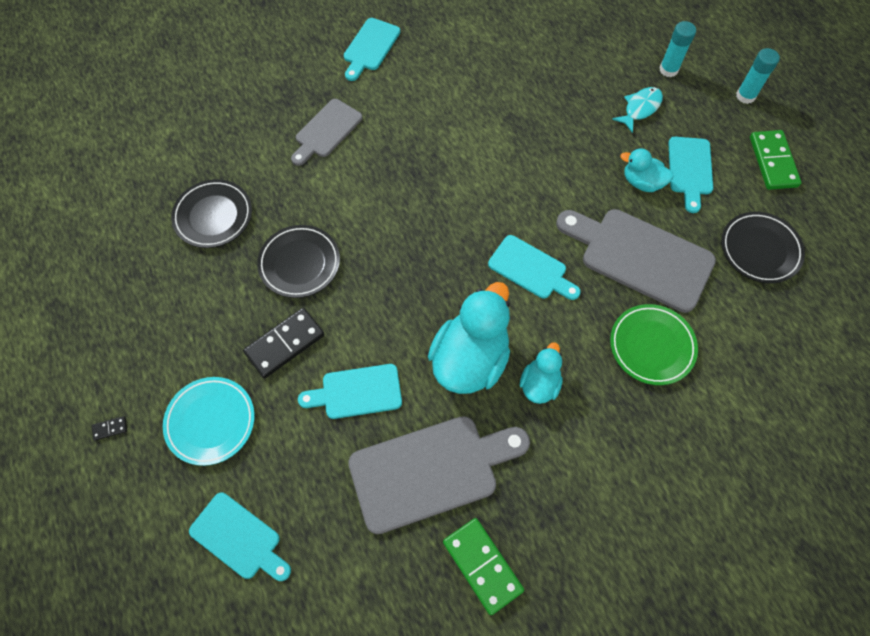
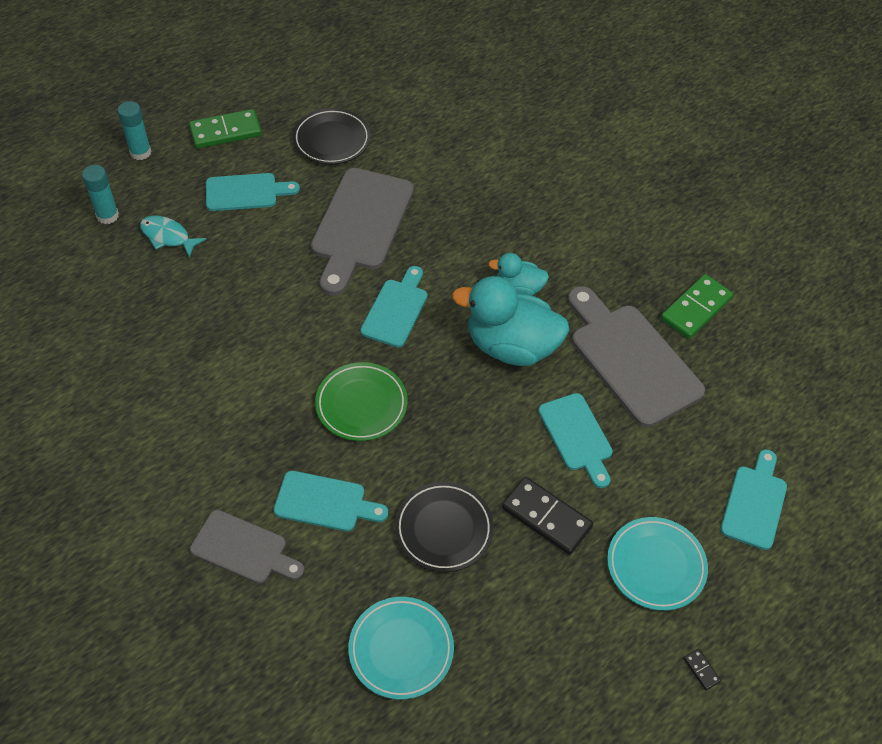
camera: 105 degrees left, 10 degrees down
black plate [171,179,252,248] -> turquoise plate [348,597,454,700]
turquoise cutting board [344,18,400,81] -> turquoise cutting board moved to [274,471,388,531]
green plate [610,304,698,385] -> green plate moved to [315,362,408,441]
turquoise duck [620,148,674,192] -> none

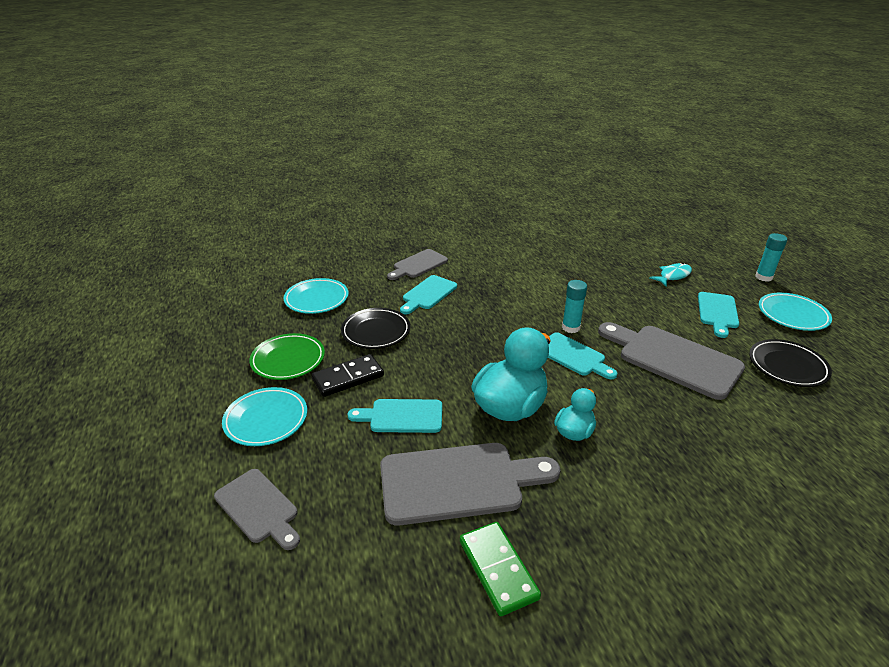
camera: 115 degrees right, 20 degrees down
turquoise glue stick [82,165,119,224] -> turquoise glue stick moved to [562,280,587,333]
green domino [189,109,262,149] -> turquoise plate [759,293,832,331]
green plate [315,362,408,441] -> green plate moved to [249,333,325,380]
black domino [683,649,721,690] -> none
turquoise cutting board [720,449,787,550] -> grey cutting board [214,469,300,550]

